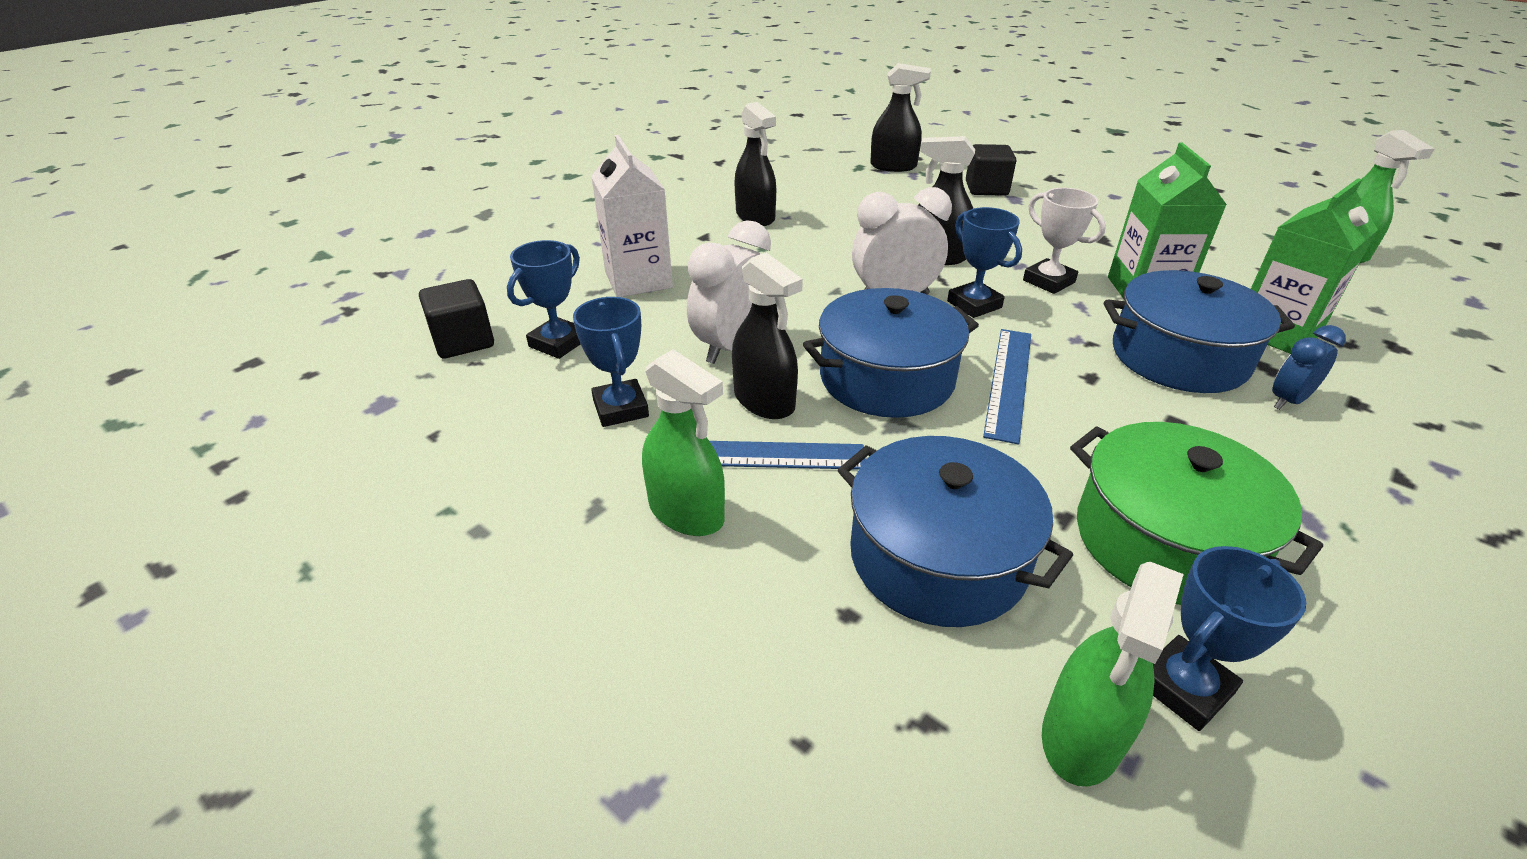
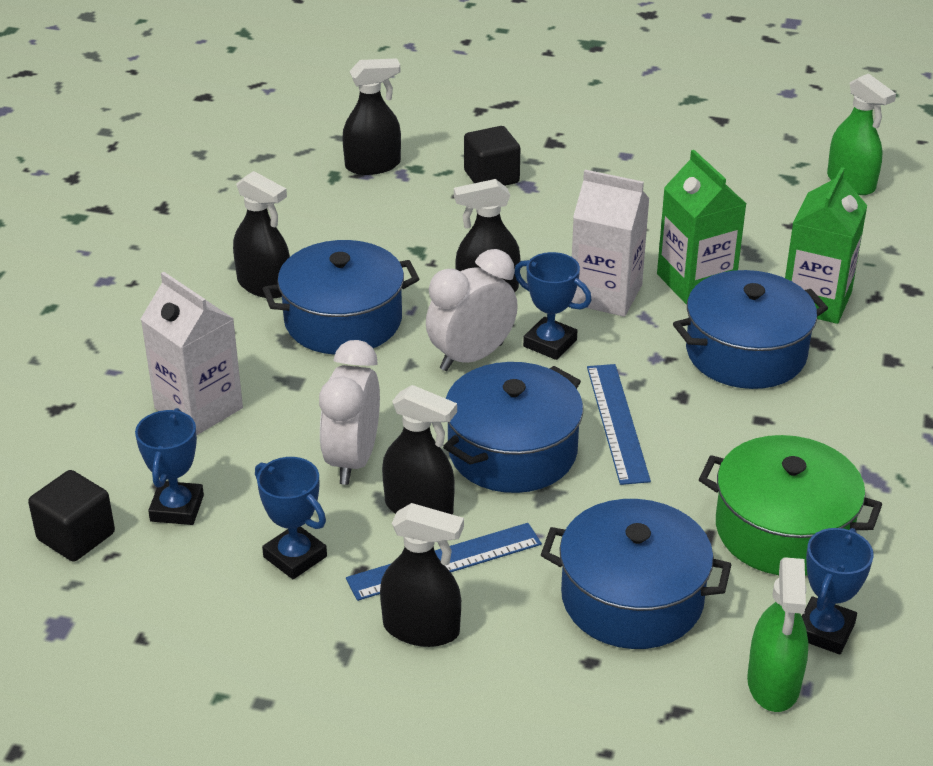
camera: 25 degrees left, 0 degrees up
green spray bottle [642,349,725,536] -> black spray bottle [380,503,464,647]
white trophy [1023,188,1106,294] -> white carton [572,170,650,317]
blue clock [1272,325,1346,410] -> none
none -> blue pot [263,240,419,355]

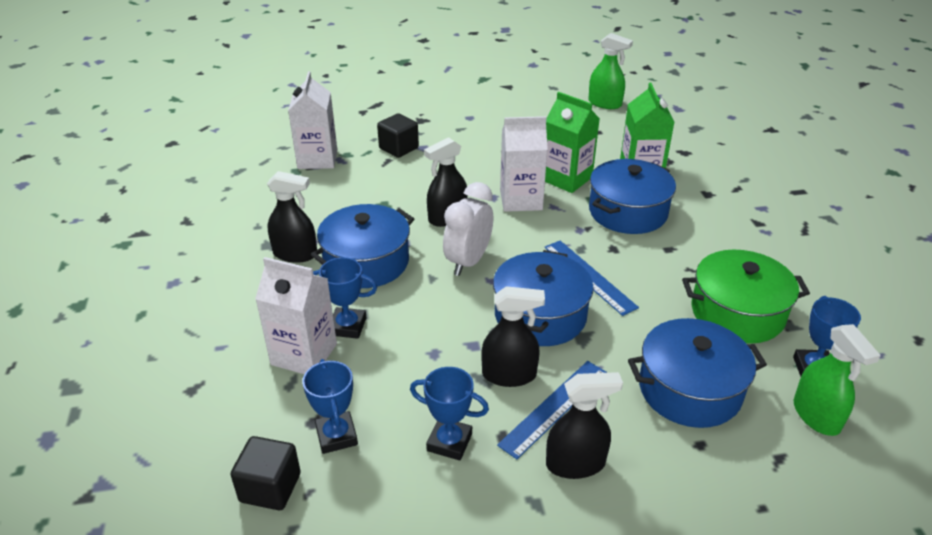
camera: 25 degrees left, 0 degrees up
white clock [319,340,380,485] -> none
black spray bottle [342,58,401,175] -> white carton [288,71,337,169]
blue trophy [514,252,592,360] -> blue trophy moved to [313,257,377,339]

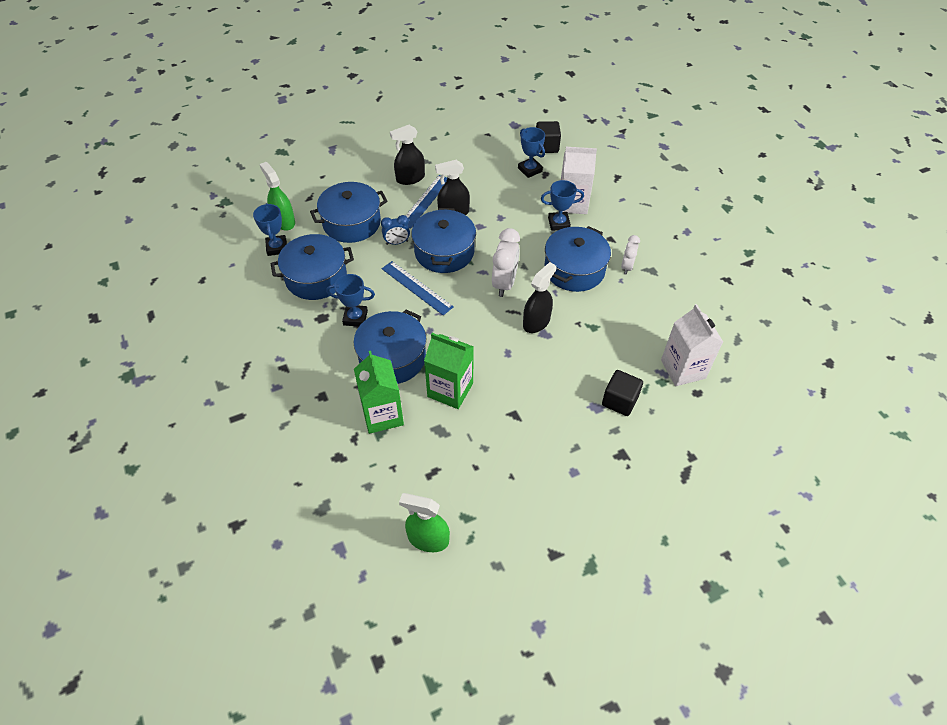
camera: 165 degrees right, 15 degrees up
black spray bottle [267,171,317,263] -> white clock [621,235,640,275]
blue trophy [410,367,489,461] -> blue trophy moved to [326,274,375,326]
white carton [500,116,548,212] -> none
green pot [682,250,810,344] -> blue pot [270,234,354,300]
none -> blue clock [381,215,410,245]

